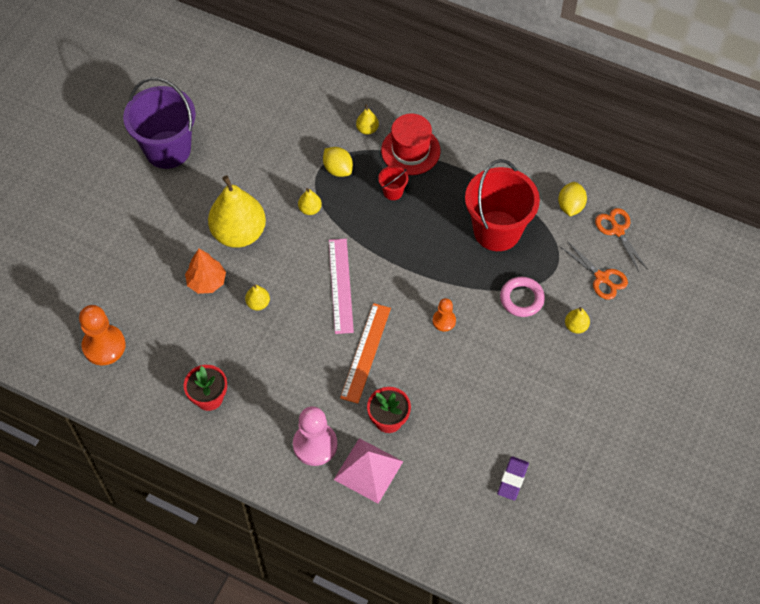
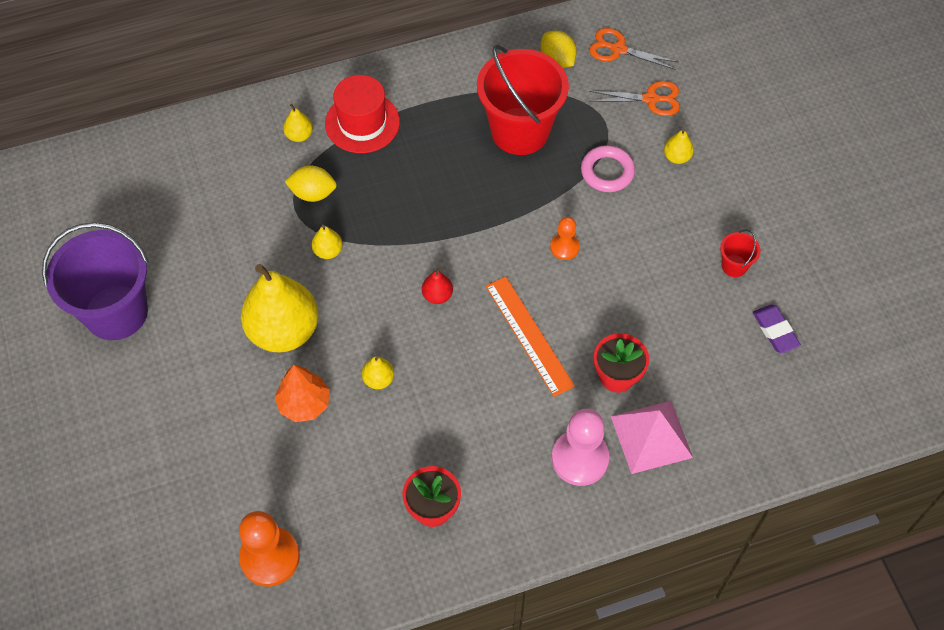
camera: 45 degrees left, 0 degrees up
pink ruler [329,239,354,334] -> red pear [422,268,453,304]
red bucket [378,166,408,200] -> red bucket moved to [720,229,760,277]

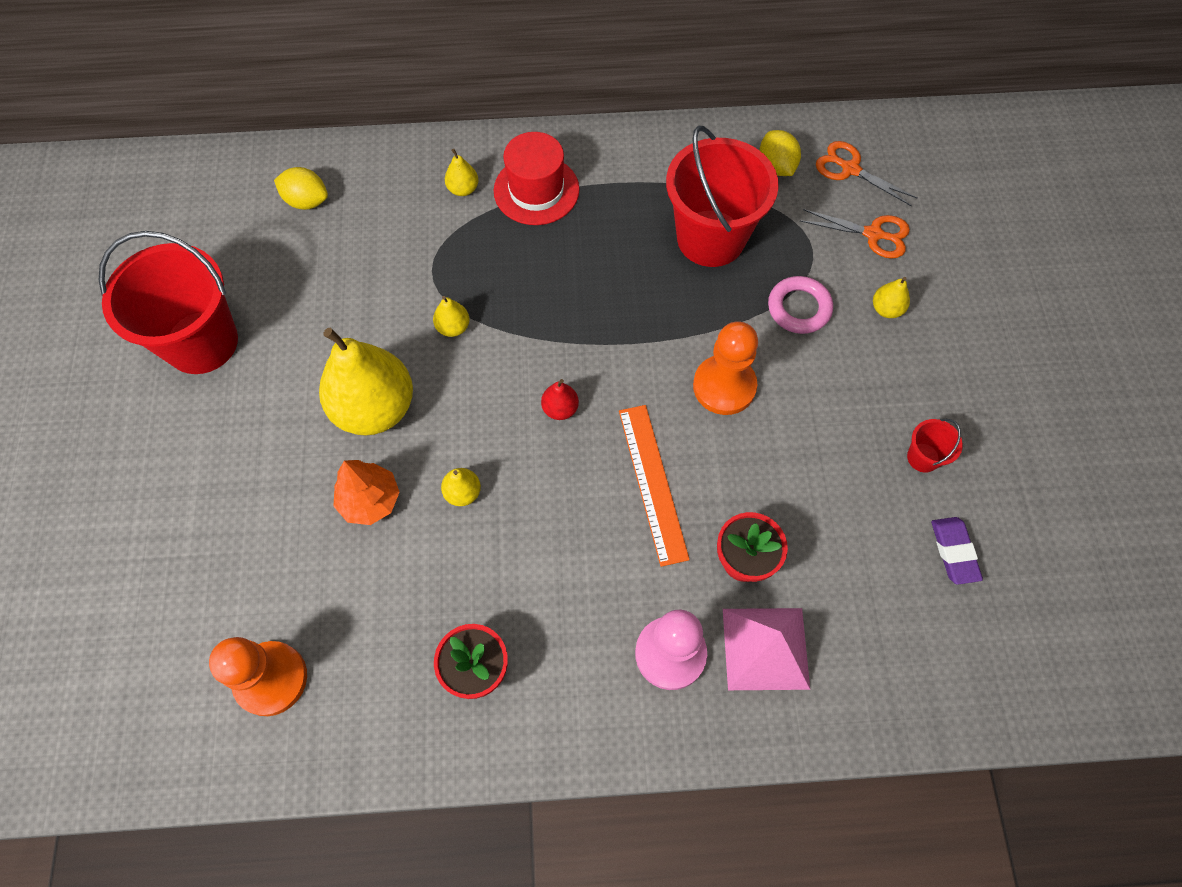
camera: 15 degrees right, 5 degrees up
purple bucket [42,223,149,340] -> red bucket [99,231,238,374]
yellow lemon [285,166,337,202] -> yellow lemon moved to [274,167,328,210]
orange pawn [550,217,580,260] -> orange pawn [693,322,758,415], size x1.81

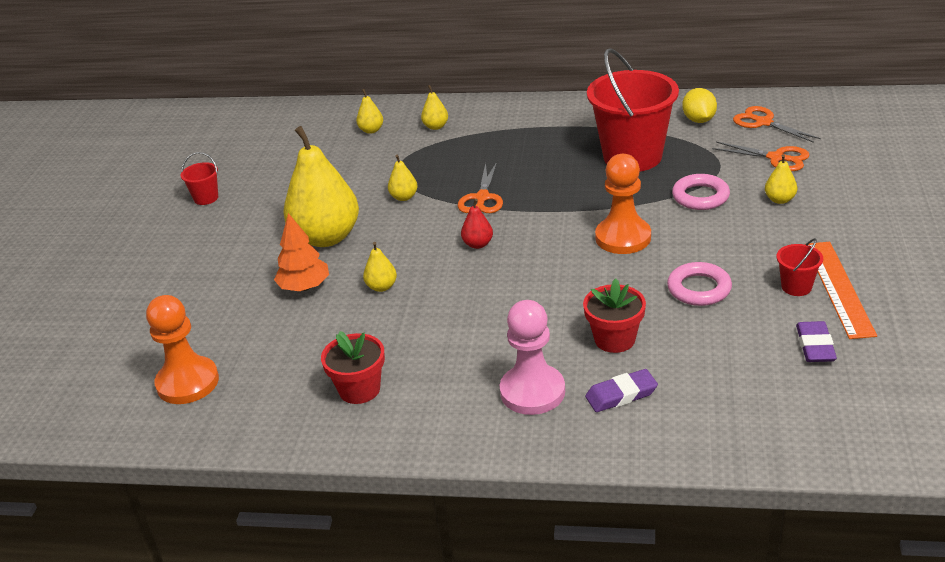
camera: 15 degrees right, 30 degrees down
red bucket [99,231,238,374] -> red bucket [180,152,218,205], size x0.42
yellow lemon [274,167,328,210] -> none
red hat [494,132,579,225] -> none
orange ruler [619,405,690,567] -> orange ruler moved to [805,242,877,339]
pink pyramid [723,608,810,690] -> purple eraser [585,369,658,412]
none -> yellow pear [356,89,383,134]
none -> orange scissors [458,162,503,213]
none -> pink ring [667,262,732,306]

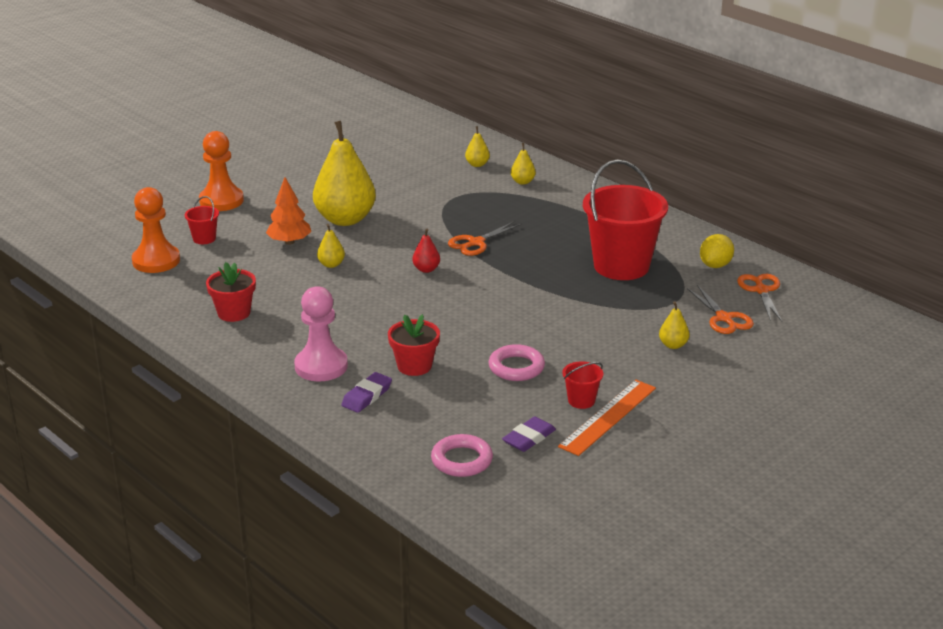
camera: 35 degrees right, 5 degrees down
red bucket [180,152,218,205] -> red bucket moved to [185,196,219,244]
yellow pear [388,155,418,201] -> none
purple eraser [585,369,658,412] -> purple eraser turned 75 degrees counterclockwise [341,372,392,413]
orange pawn [595,154,651,254] -> orange pawn moved to [199,131,244,211]
pink ring [672,174,730,210] -> pink ring moved to [431,434,493,477]

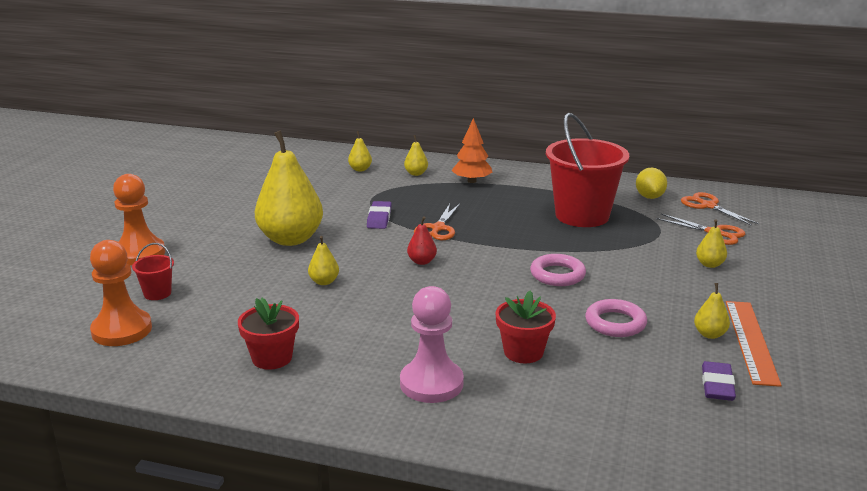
camera: 30 degrees left, 5 degrees down
orange tree [266,177,311,245] -> orange tree moved to [451,118,492,183]
purple eraser [341,372,392,413] -> purple eraser moved to [367,201,392,229]
pink ring [431,434,493,477] -> pink ring moved to [530,254,586,286]
red bucket [562,361,603,409] -> yellow pear [694,283,730,339]

